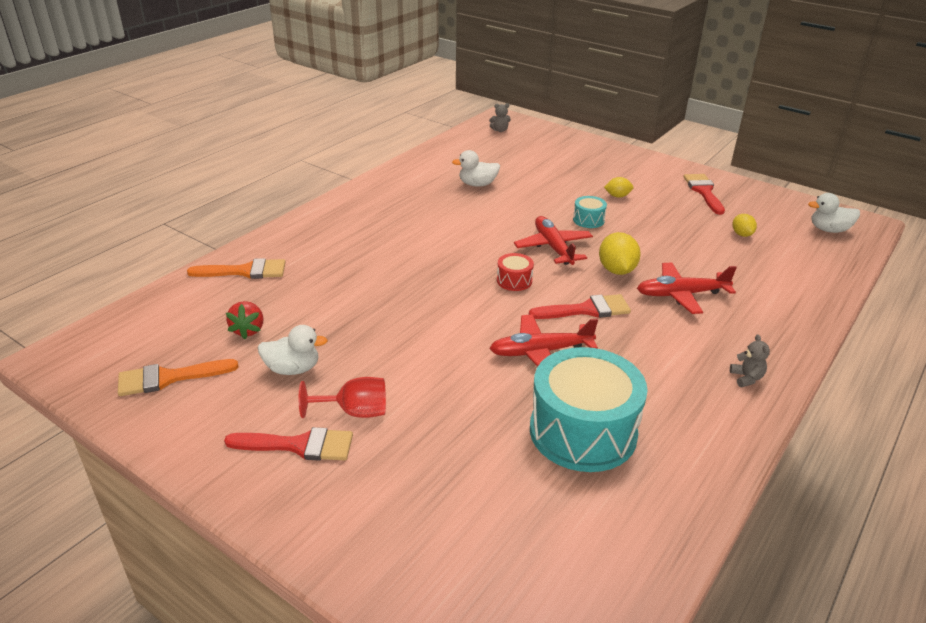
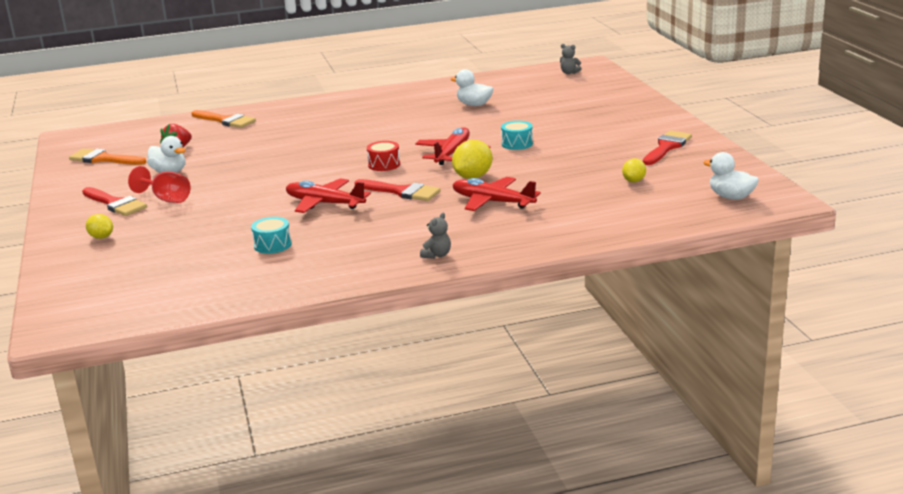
camera: 40 degrees right, 10 degrees down
turquoise drum [530,347,647,472] -> turquoise drum [251,217,292,254], size x0.43
yellow lemon [604,177,634,198] -> yellow lemon moved to [86,214,113,239]

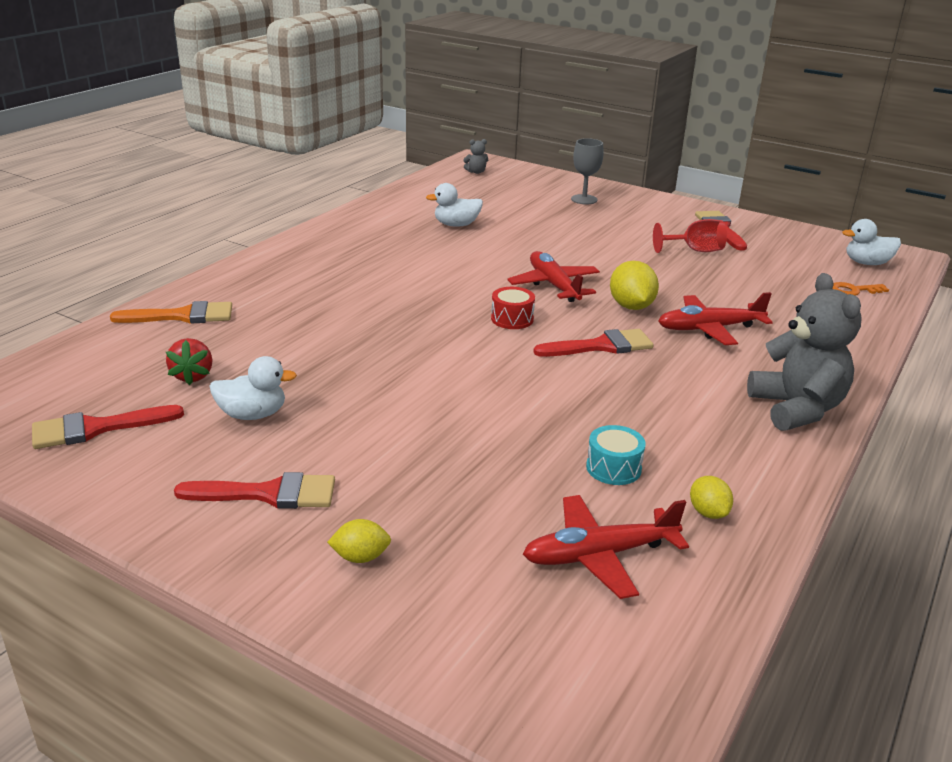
camera: 45 degrees left, 5 degrees up
orange brush [69,149,146,165] -> red brush [32,405,184,449]
red goblet [128,166,191,203] -> red goblet moved to [653,219,727,253]
red plane [286,178,371,213] -> red plane moved to [523,495,689,599]
grey teddy bear [420,213,451,259] -> grey teddy bear [747,273,862,431], size x2.41
turquoise drum [501,121,533,150] -> none
yellow lemon [622,158,646,182] -> yellow lemon moved to [690,476,733,519]
none -> grey goblet [571,138,604,204]
none -> orange key [833,282,889,296]

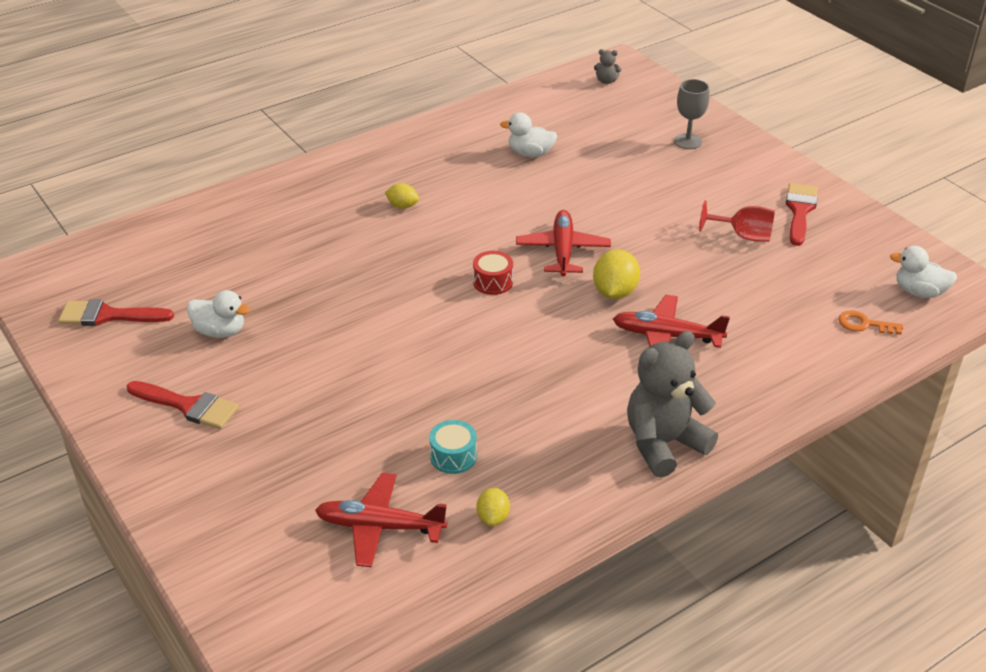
camera: 25 degrees right, 10 degrees up
orange brush [110,301,232,324] -> none
red strawberry [166,338,213,385] -> none
yellow lemon [327,519,391,563] -> yellow lemon moved to [385,183,419,209]
red brush [533,329,654,357] -> none
grey teddy bear [747,273,862,431] -> grey teddy bear turned 135 degrees counterclockwise [627,331,718,478]

